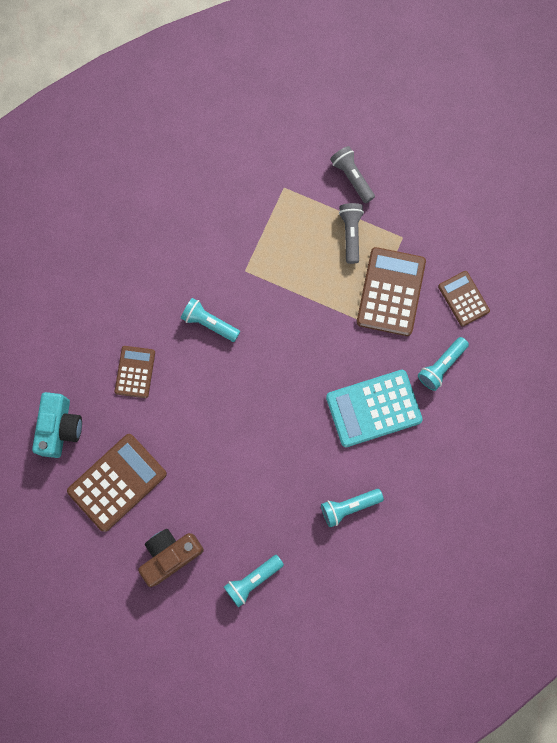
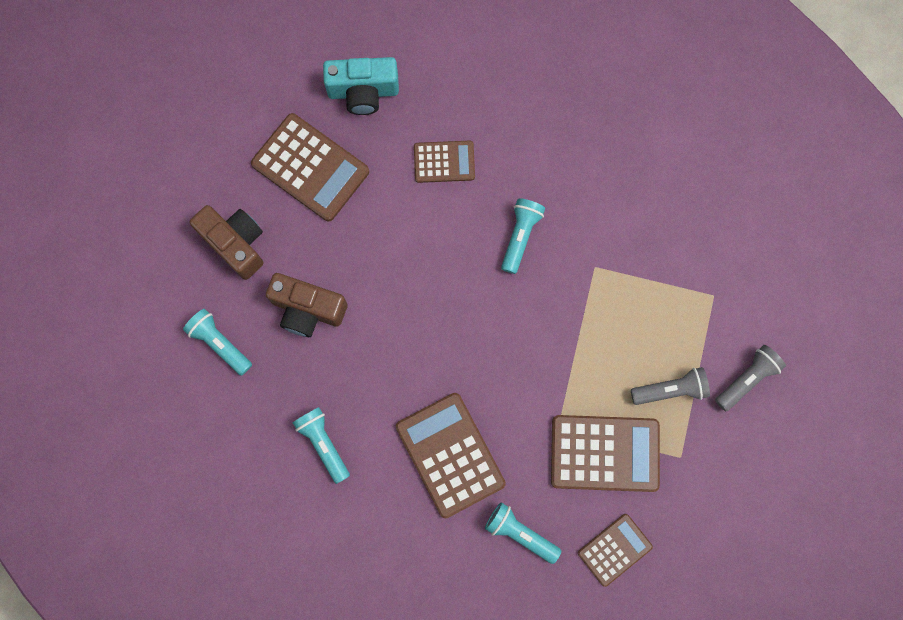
camera: 80 degrees right, 0 degrees up
turquoise calculator [326,370,423,447] -> brown calculator [396,393,506,518]
none -> brown camera [266,273,348,337]

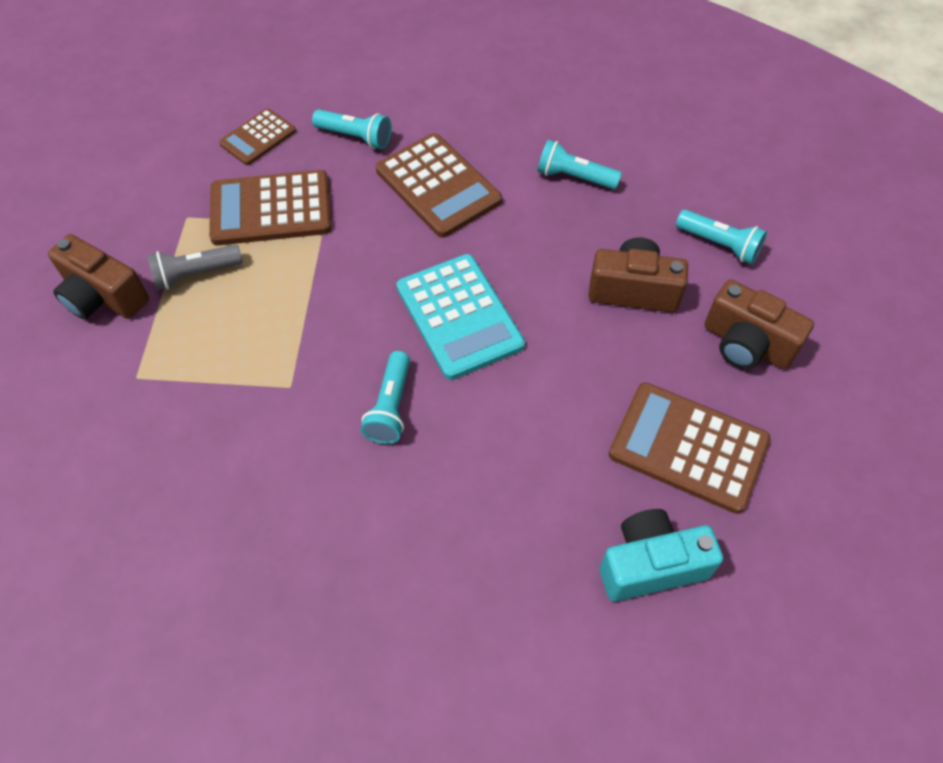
camera: 170 degrees right, 20 degrees down
turquoise flashlight [293,407,350,484] -> turquoise flashlight turned 150 degrees clockwise [537,140,622,189]
brown calculator [414,141,475,183] -> none
grey flashlight [715,345,786,411] -> brown camera [48,234,149,319]
none -> turquoise calculator [396,254,525,380]

